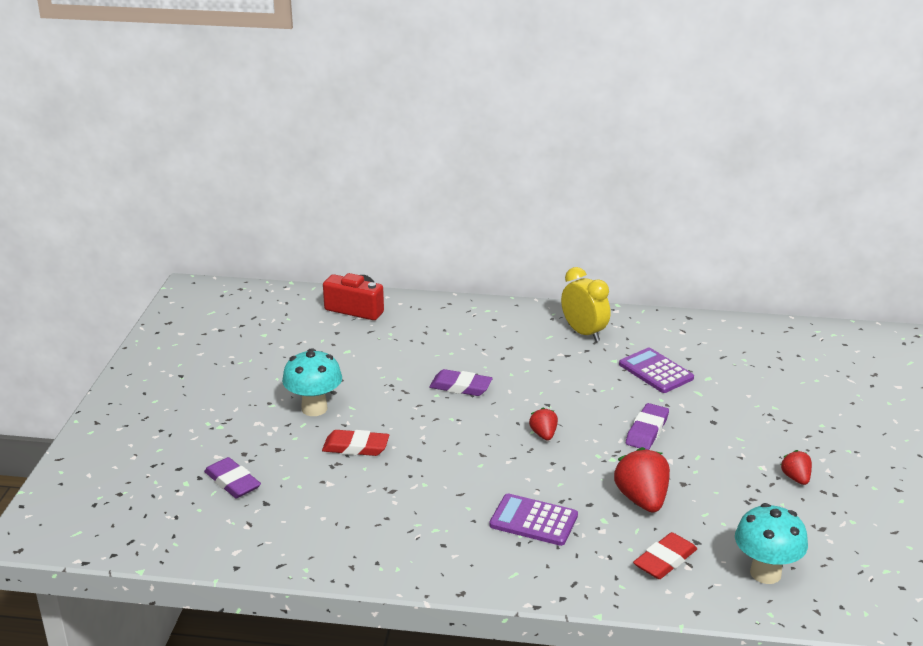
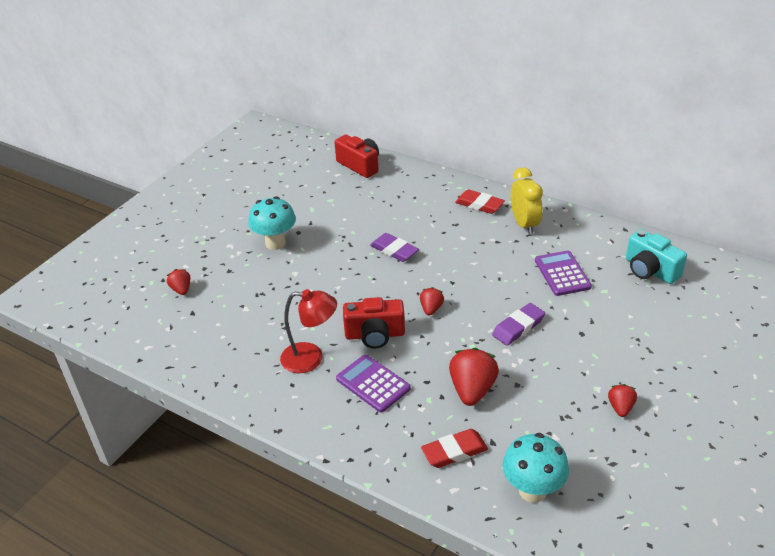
camera: 25 degrees right, 10 degrees up
purple eraser [204,457,261,498] -> red strawberry [167,269,190,295]
red eraser [322,430,389,456] -> red eraser moved to [455,189,505,214]
none -> red lamp [280,289,337,373]
none -> red camera [343,297,405,348]
none -> turquoise camera [626,229,687,284]

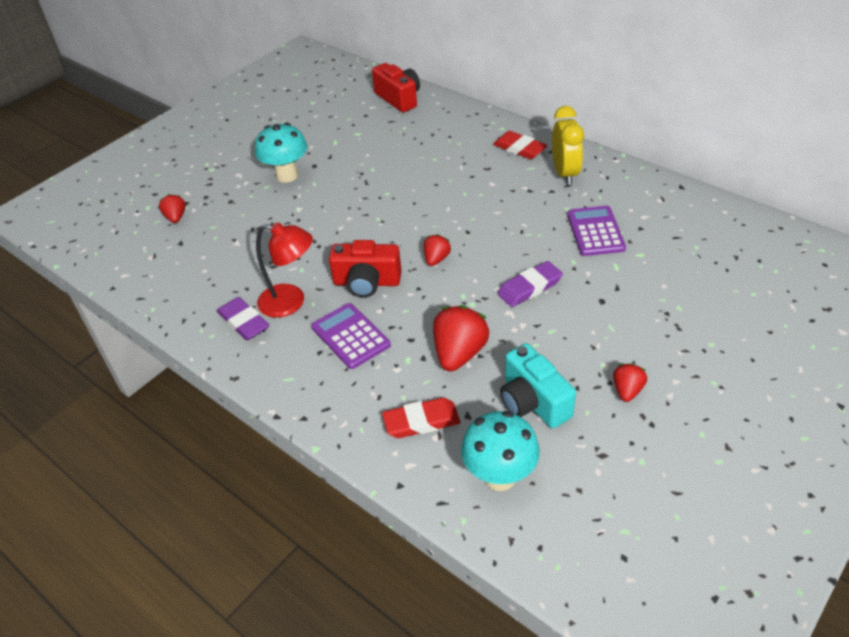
camera: 10 degrees right, 5 degrees up
purple eraser [370,233,419,262] -> purple eraser moved to [217,297,270,340]
turquoise camera [626,229,687,284] -> turquoise camera moved to [500,343,576,428]

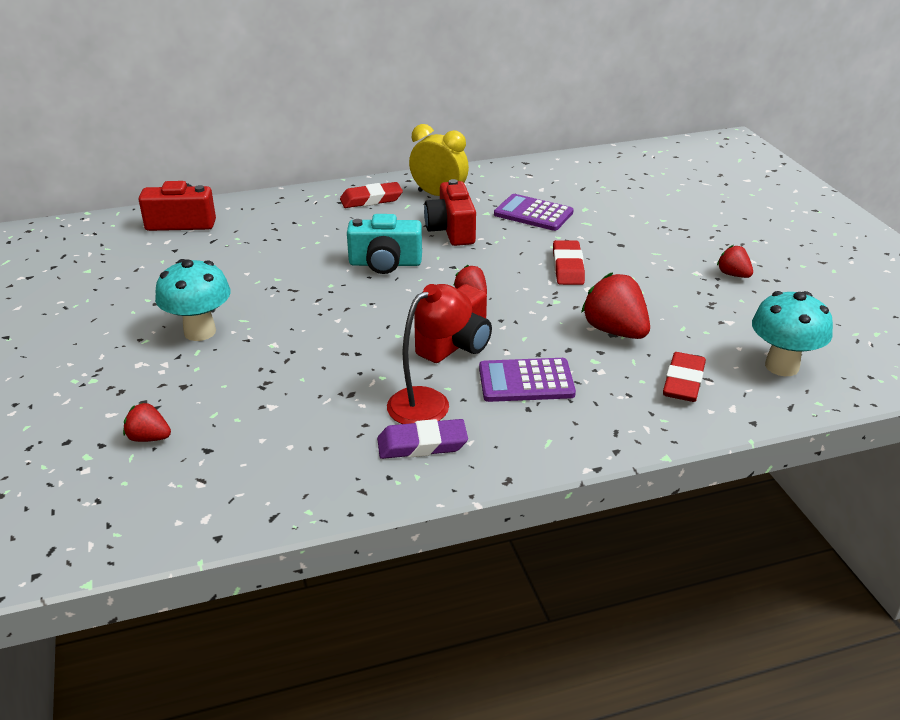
camera: 60 degrees left, 10 degrees down
purple eraser [498,261,563,307] -> red eraser [553,240,585,285]
turquoise camera [500,343,576,428] -> turquoise camera moved to [347,214,422,274]
none -> red camera [424,179,476,246]

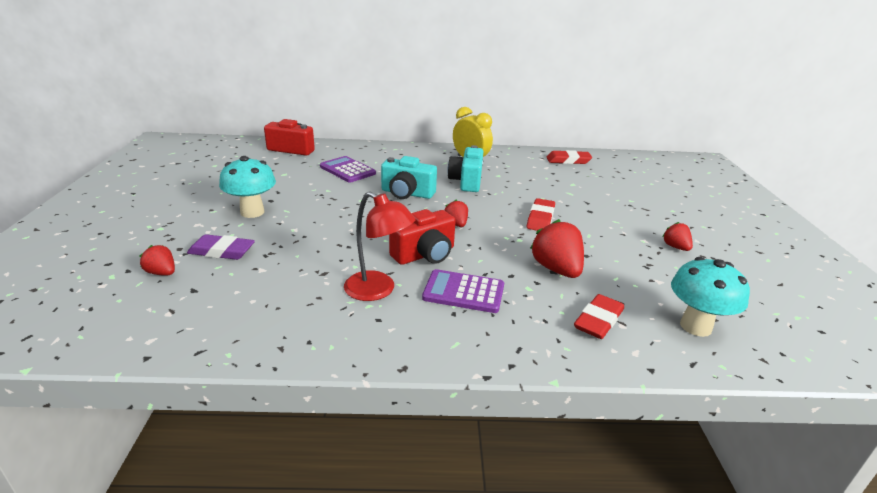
camera: 15 degrees right, 5 degrees down
red eraser [340,182,403,208] -> red eraser moved to [547,150,592,164]
purple eraser [377,419,468,459] -> purple eraser moved to [187,234,255,260]
red lamp [387,284,472,424] -> red lamp turned 60 degrees clockwise [344,191,416,301]
red camera [424,179,476,246] -> turquoise camera [448,145,483,192]
purple calculator [494,194,574,231] -> purple calculator moved to [320,156,376,183]

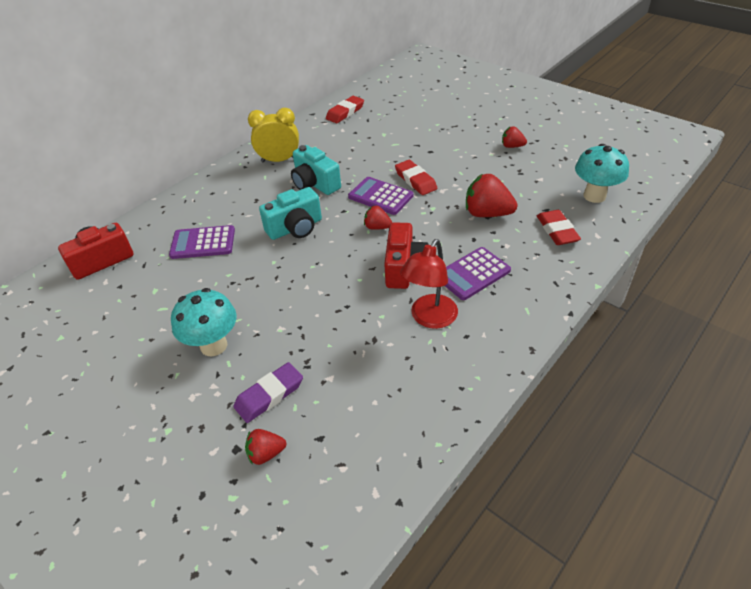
camera: 45 degrees left, 15 degrees up
red lamp [344,191,416,301] -> red lamp turned 135 degrees clockwise [400,239,458,329]
none -> purple calculator [348,177,414,215]

